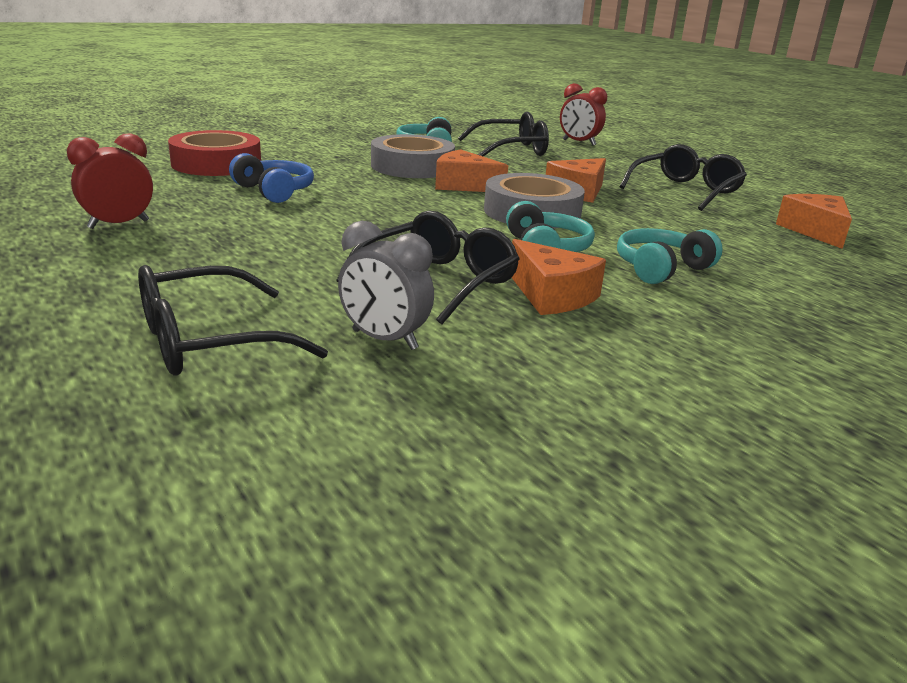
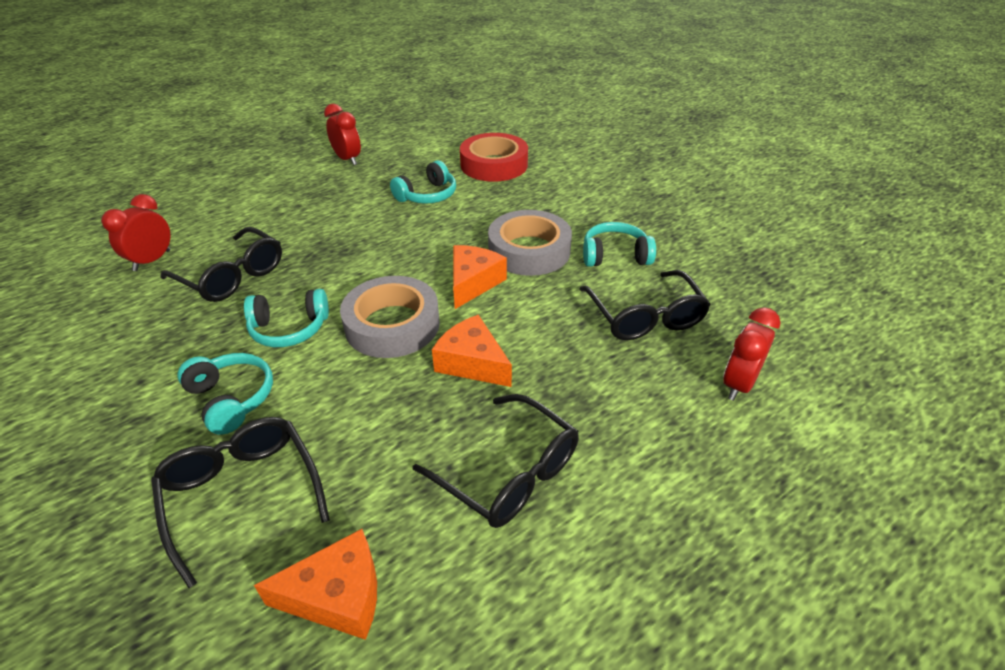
camera: 90 degrees right, 15 degrees up
black glasses [138,265,328,376] -> black glasses moved to [151,417,330,588]
blue headphones [229,153,314,203] -> turquoise headphones [390,160,456,204]
grey clock [338,221,434,350] -> red clock [101,194,171,271]
orange cheese [512,239,606,315] -> none

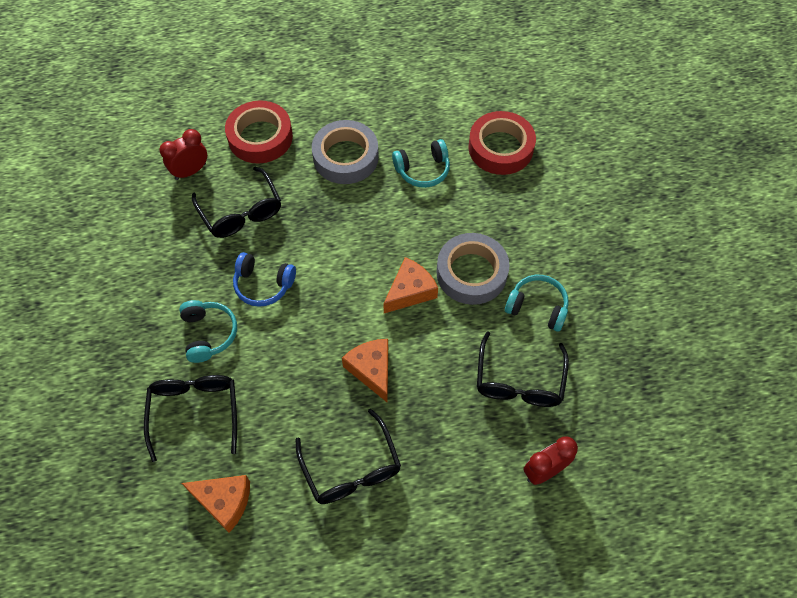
camera: 25 degrees right, 20 degrees up
turquoise headphones [244,289,329,347] -> blue headphones [233,252,296,307]
red clock [324,104,361,165] -> none
grey tape [340,276,440,358] -> grey tape moved to [312,120,379,184]
none -> red tape [225,100,293,164]

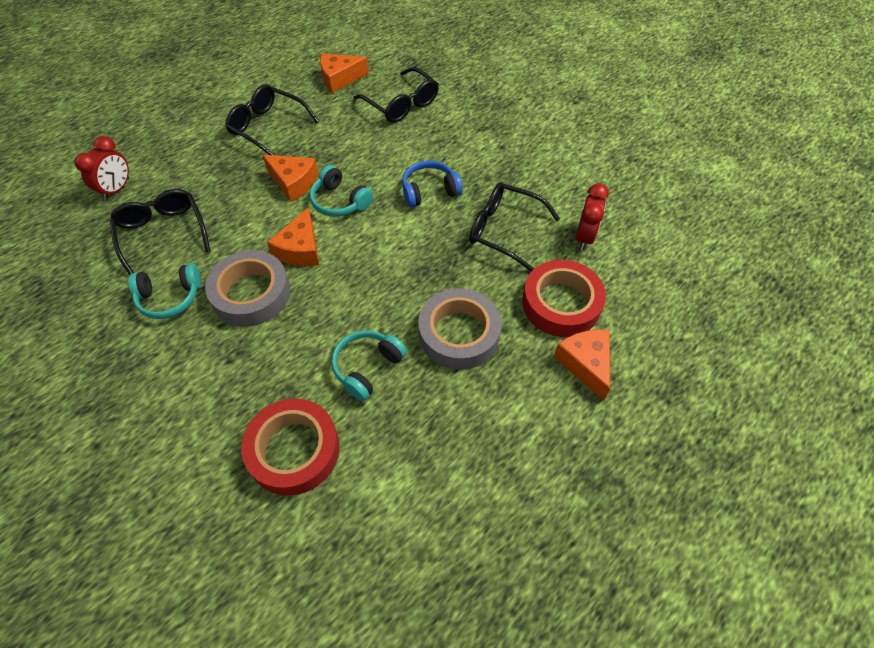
camera: 145 degrees right, 5 degrees down
turquoise headphones [179,300,237,363] -> turquoise headphones moved to [309,165,373,217]
none -> orange cheese [554,330,610,401]

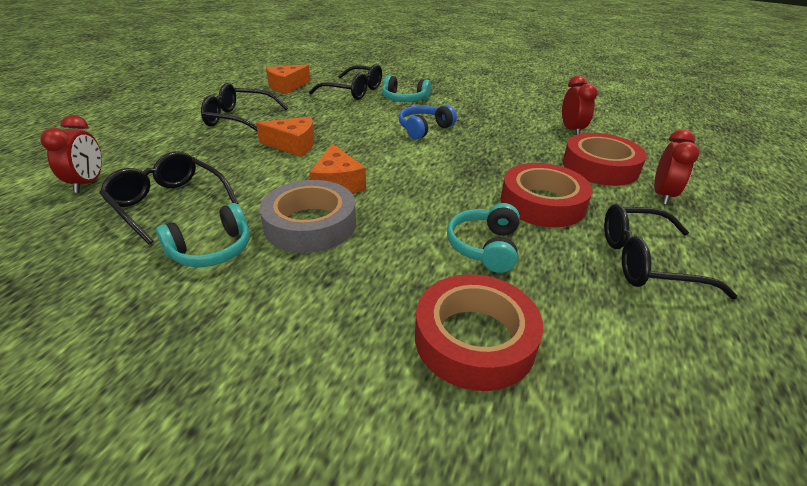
camera: 25 degrees left, 20 degrees down
turquoise headphones [309,165,373,217] -> turquoise headphones moved to [382,75,431,102]
grey tape [418,288,502,370] -> red tape [501,163,592,227]
black glasses [469,183,560,272] -> black glasses moved to [604,204,738,299]
orange cheese [554,330,610,401] -> red clock [654,129,700,205]

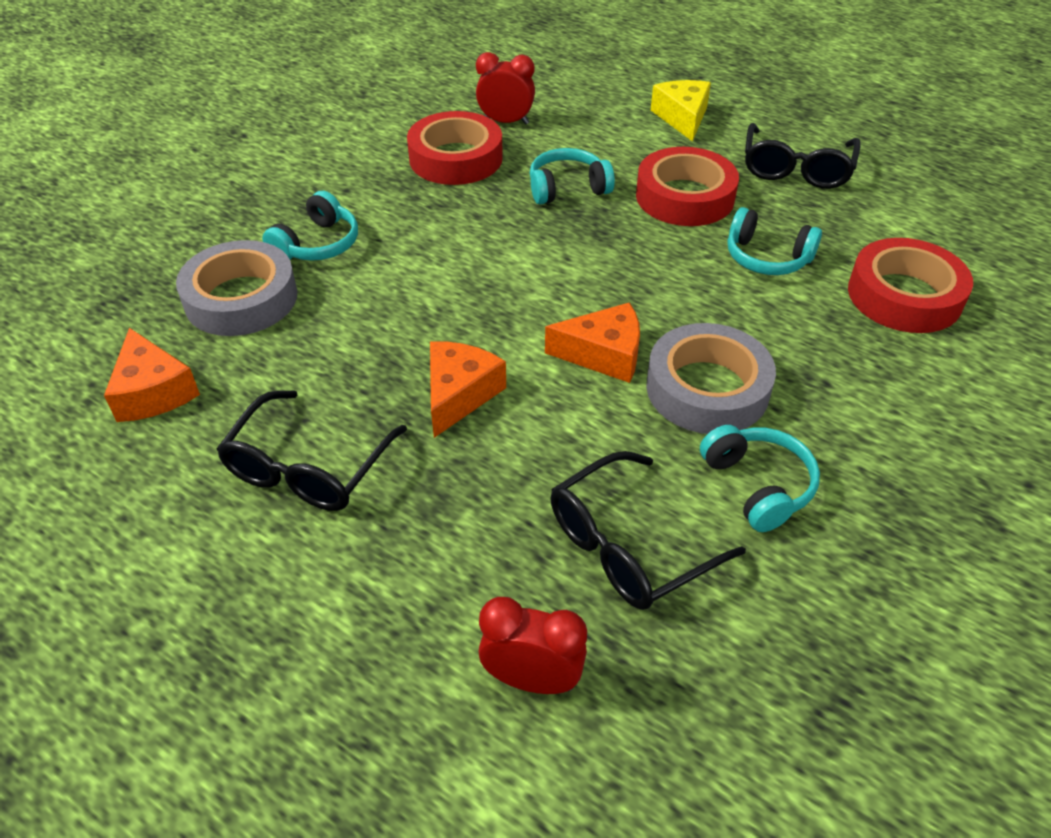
camera: 75 degrees left, 10 degrees up
black glasses [309,64,382,100] -> grey tape [176,240,298,336]
blue headphones [399,105,457,139] -> none
red tape [563,133,647,186] -> red tape moved to [407,111,503,185]
red clock [654,129,700,205] -> yellow cheese [651,80,711,142]
none -> turquoise headphones [530,148,615,204]

